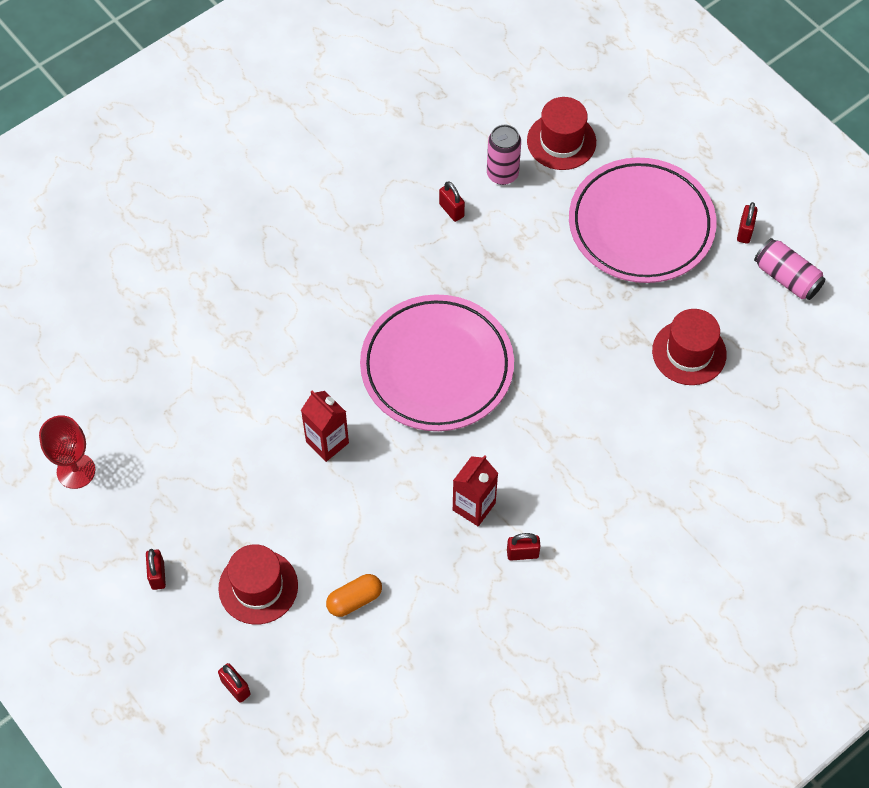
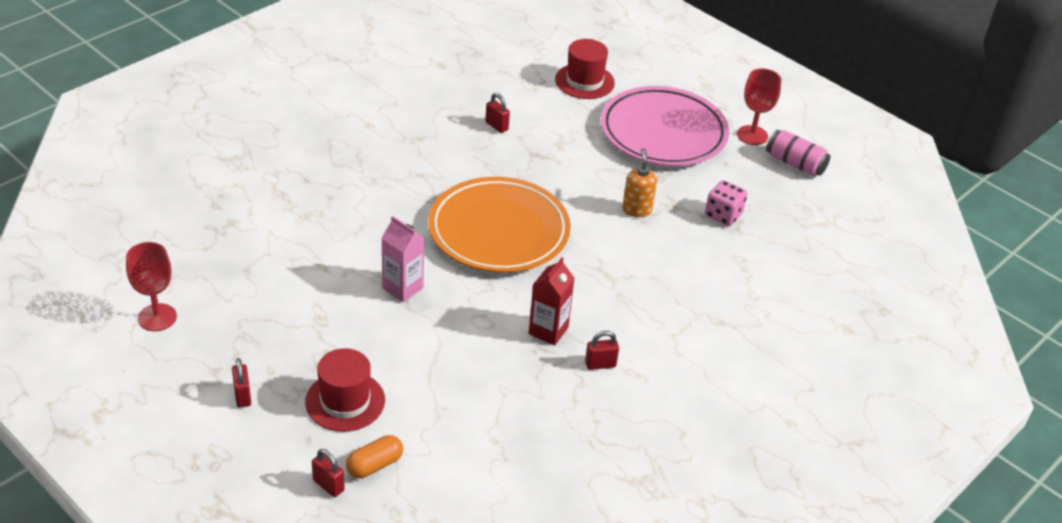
camera: 10 degrees left, 20 degrees down
red carton [301,390,349,462] -> pink carton [381,216,424,302]
orange capsule [326,574,382,617] -> orange capsule moved to [346,435,403,478]
pink plate [360,294,514,431] -> orange plate [428,177,571,273]
pink can [487,125,521,185] -> none
red hat [652,309,727,385] -> pink dice [705,180,747,226]
red padlock [737,202,758,244] -> red goblet [737,69,781,145]
none -> orange soap dispenser [622,148,657,217]

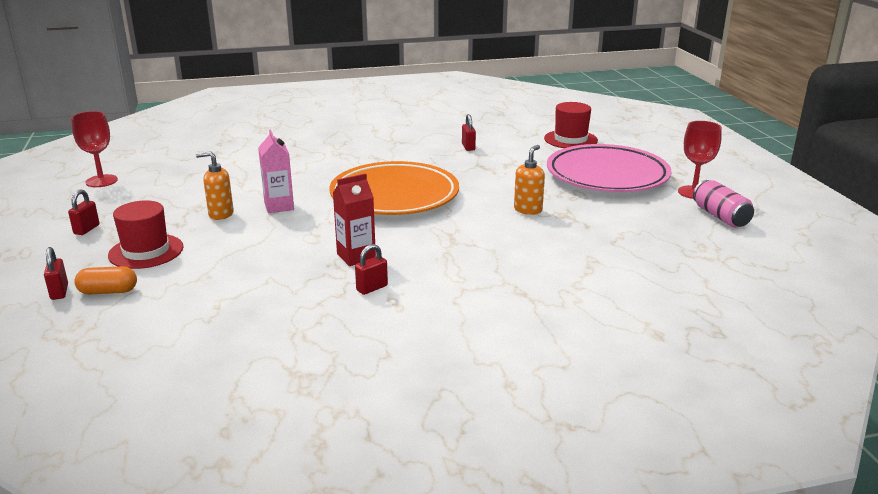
camera: 35 degrees right, 15 degrees down
red padlock [585,331,619,370] -> red padlock turned 60 degrees counterclockwise [355,244,388,295]
pink dice [705,180,747,226] -> none
none -> orange soap dispenser [196,151,234,220]

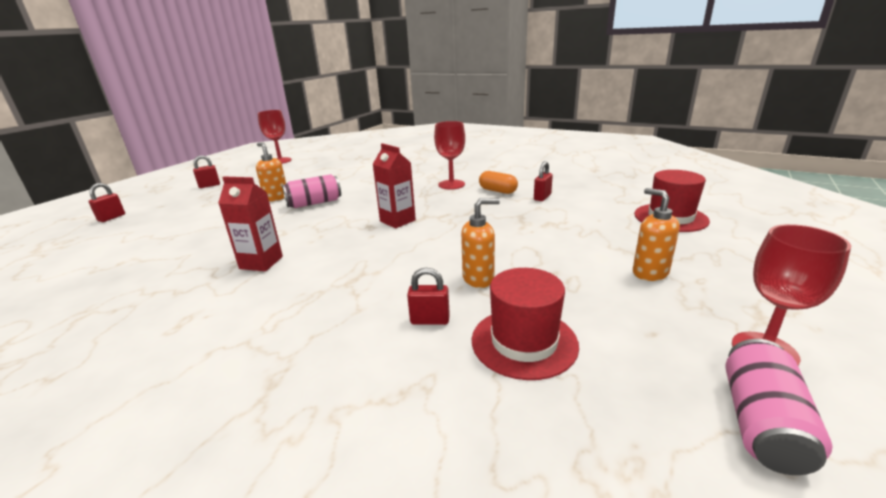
camera: 45 degrees right, 0 degrees up
orange capsule [74,266,137,295] -> orange capsule moved to [479,171,518,194]
red hat [108,200,184,269] -> red hat moved to [472,268,579,380]
pink carton [258,129,294,213] -> pink can [282,174,341,208]
orange plate [329,161,459,215] -> red carton [373,143,416,228]
red padlock [355,244,388,295] -> red padlock moved to [407,268,450,325]
pink plate [547,144,672,192] -> orange soap dispenser [633,188,680,281]
none -> red goblet [434,121,465,189]

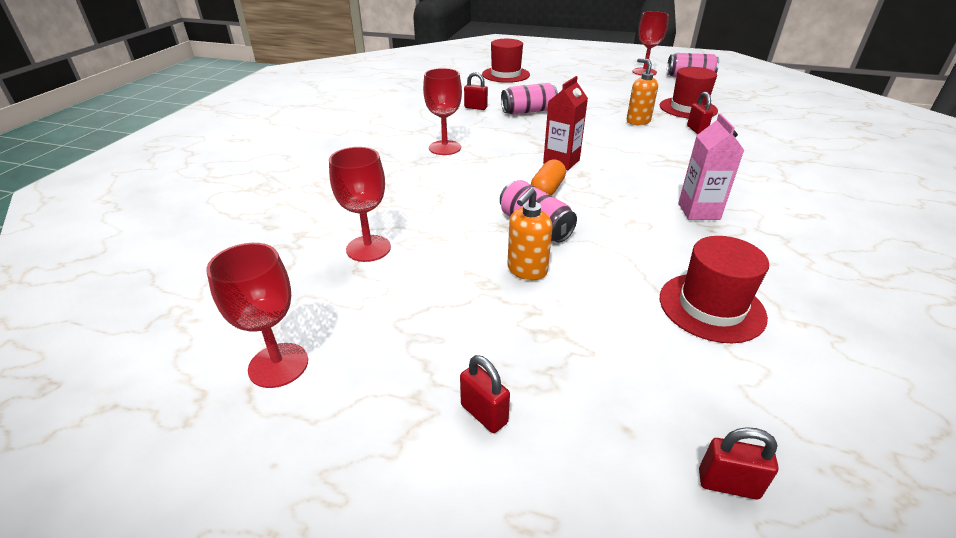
camera: 105 degrees left, 10 degrees up
red carton [218,176,283,271] -> pink carton [678,114,744,220]
orange capsule [479,171,518,194] -> orange capsule moved to [531,159,566,196]
orange soap dispenser [633,188,680,281] -> none
none -> red goblet [329,147,391,262]
none -> pink can [501,83,558,115]
none -> red hat [660,236,769,343]

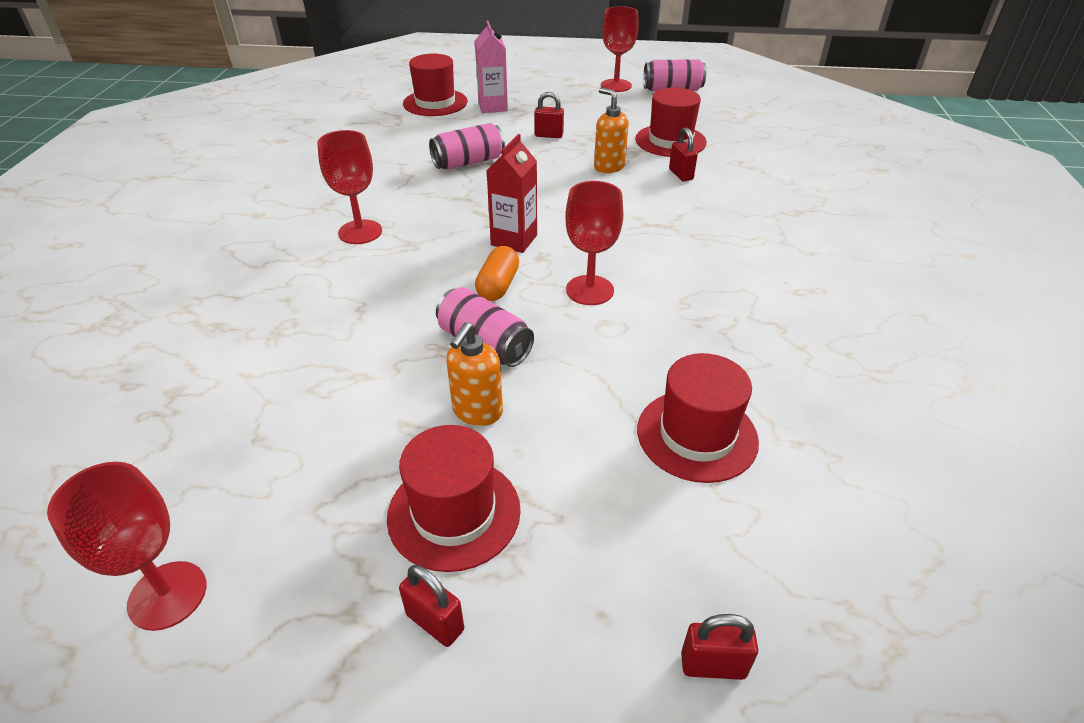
camera: 10 degrees left, 5 degrees up
red goblet [329,147,391,262] -> red goblet moved to [565,181,623,305]
red padlock [464,72,488,110] -> red padlock moved to [534,92,564,138]
pink carton [678,114,744,220] -> pink carton moved to [475,20,508,113]
none -> red hat [387,425,521,572]

